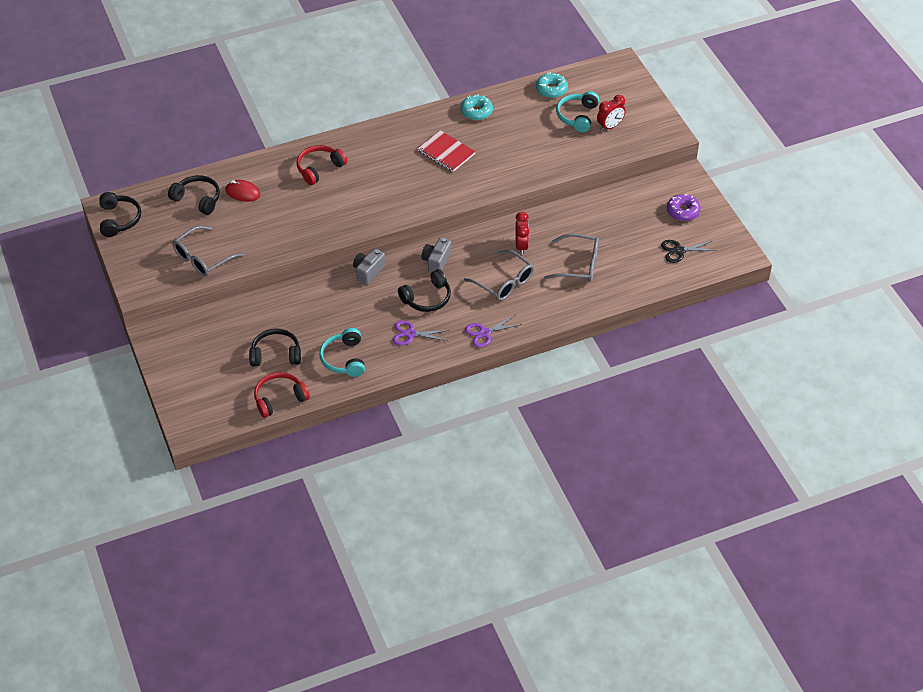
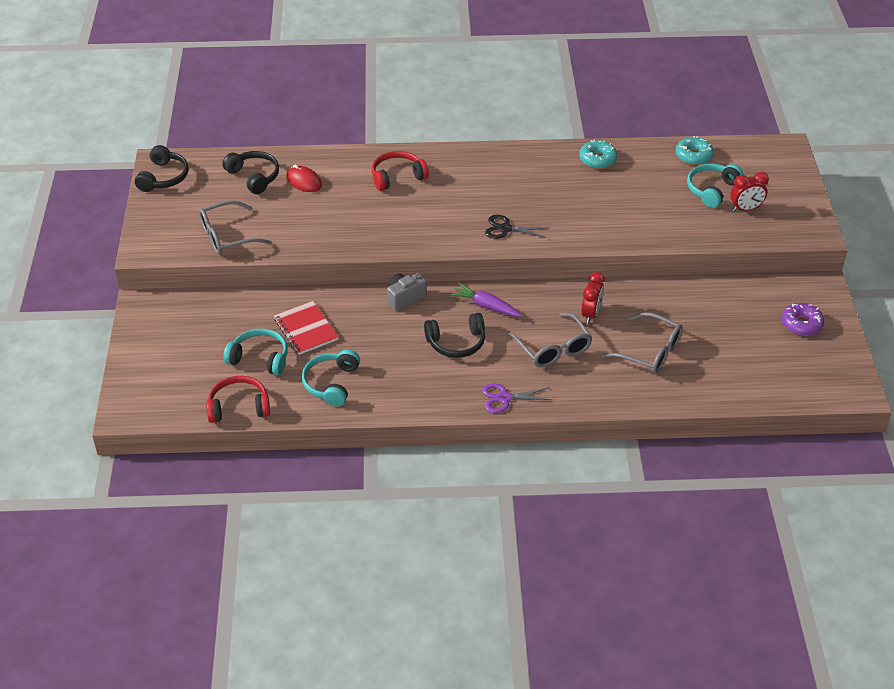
camera: 20 degrees right, 5 degrees down
black headphones [249,329,301,366] -> turquoise headphones [223,328,288,375]
purple scissors [393,320,450,345] -> none
red notebook [418,130,476,172] -> red notebook moved to [274,301,338,355]
grey camera [422,238,451,272] -> purple carrot [450,283,522,317]
black scissors [661,240,717,263] -> black scissors moved to [485,215,548,239]

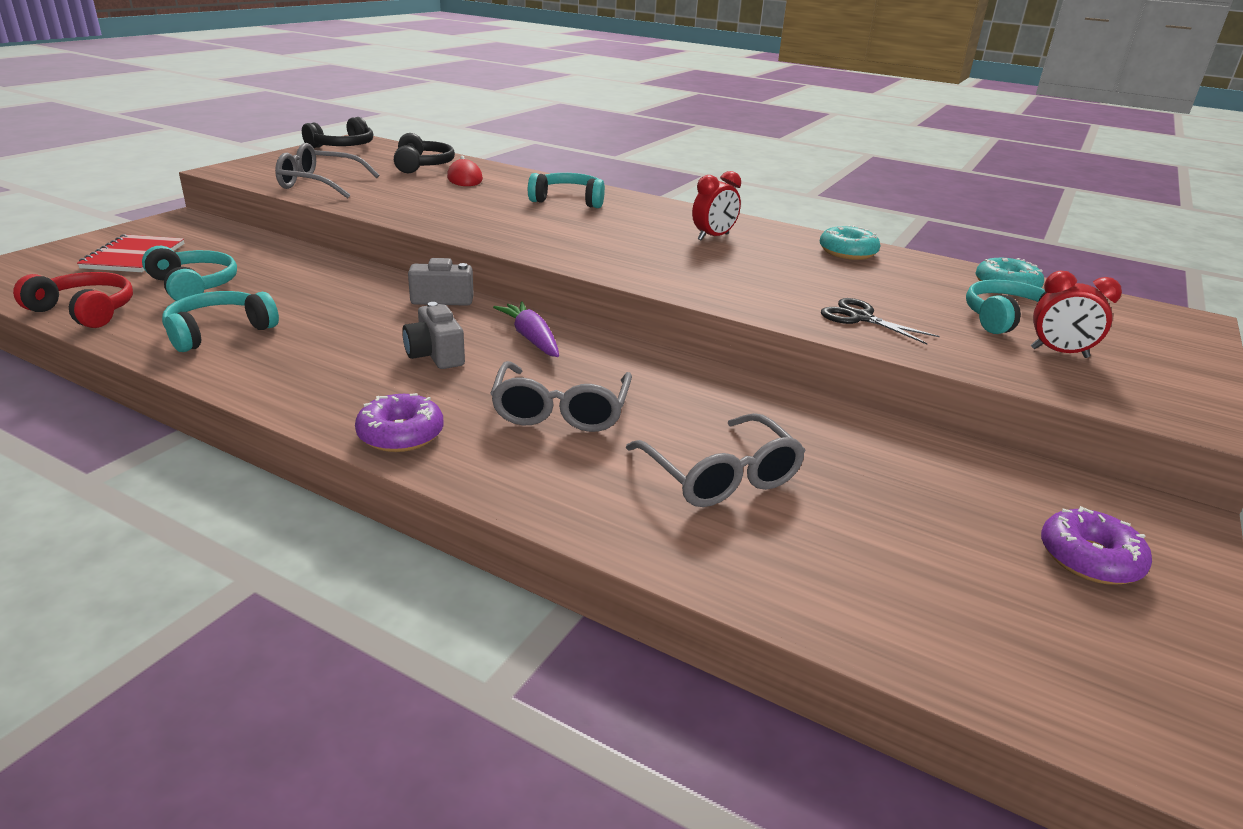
camera: 30 degrees right, 15 degrees down
red notebook [274,301,338,355] -> red notebook moved to [77,234,184,272]
red headphones [372,151,429,191] -> turquoise headphones [528,173,605,208]
black headphones [424,313,485,358] -> grey camera [402,302,465,369]
purple scissors [482,383,553,413] -> purple donut [355,393,444,452]
black scissors [485,215,548,239] -> black scissors moved to [821,298,940,345]
red clock [581,272,605,324] -> red clock moved to [692,171,741,241]

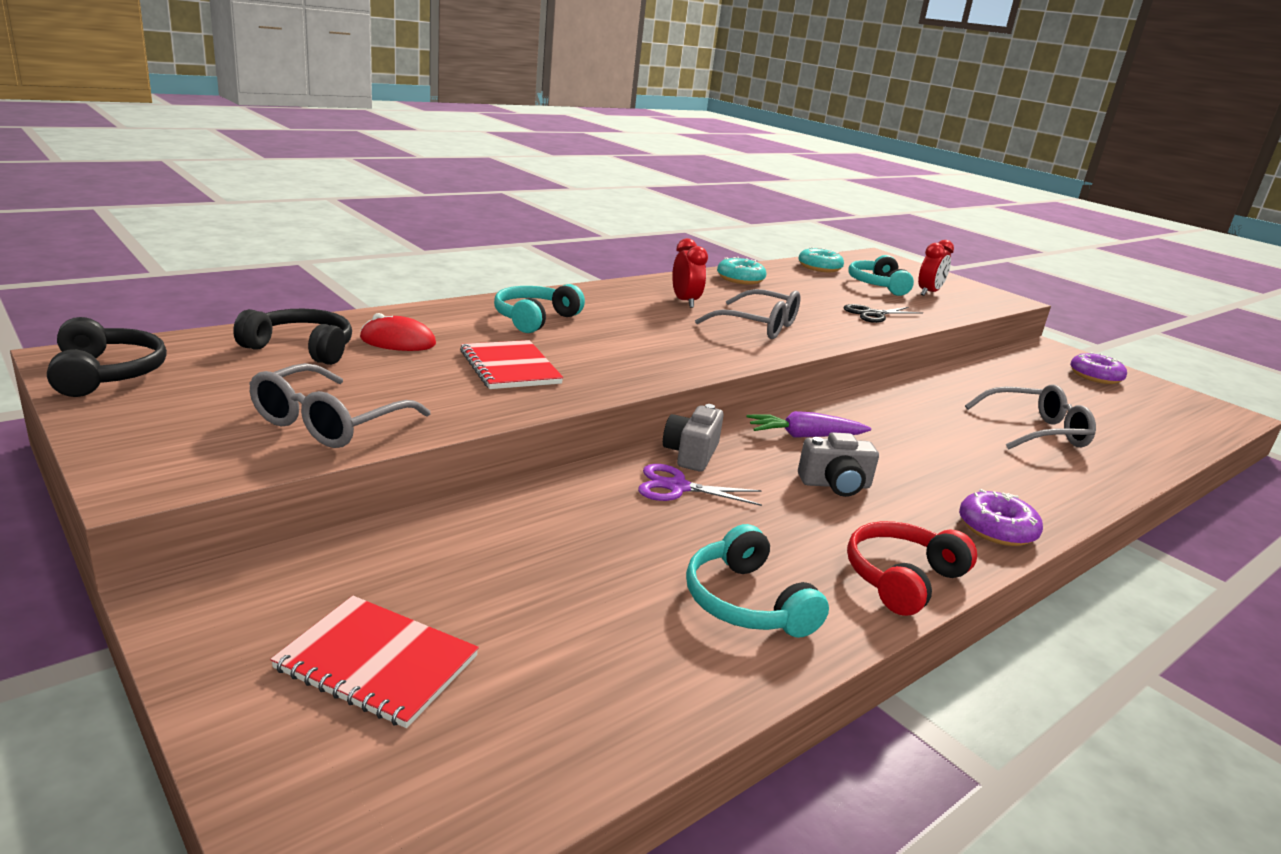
camera: 70 degrees left, 5 degrees down
red headphones [13,272,133,328] -> red headphones moved to [847,521,977,616]
turquoise headphones [142,246,237,301] -> none
grey glasses [490,361,632,432] -> grey glasses moved to [695,289,800,339]
none -> red notebook [460,340,563,389]
none -> purple scissors [638,464,762,506]

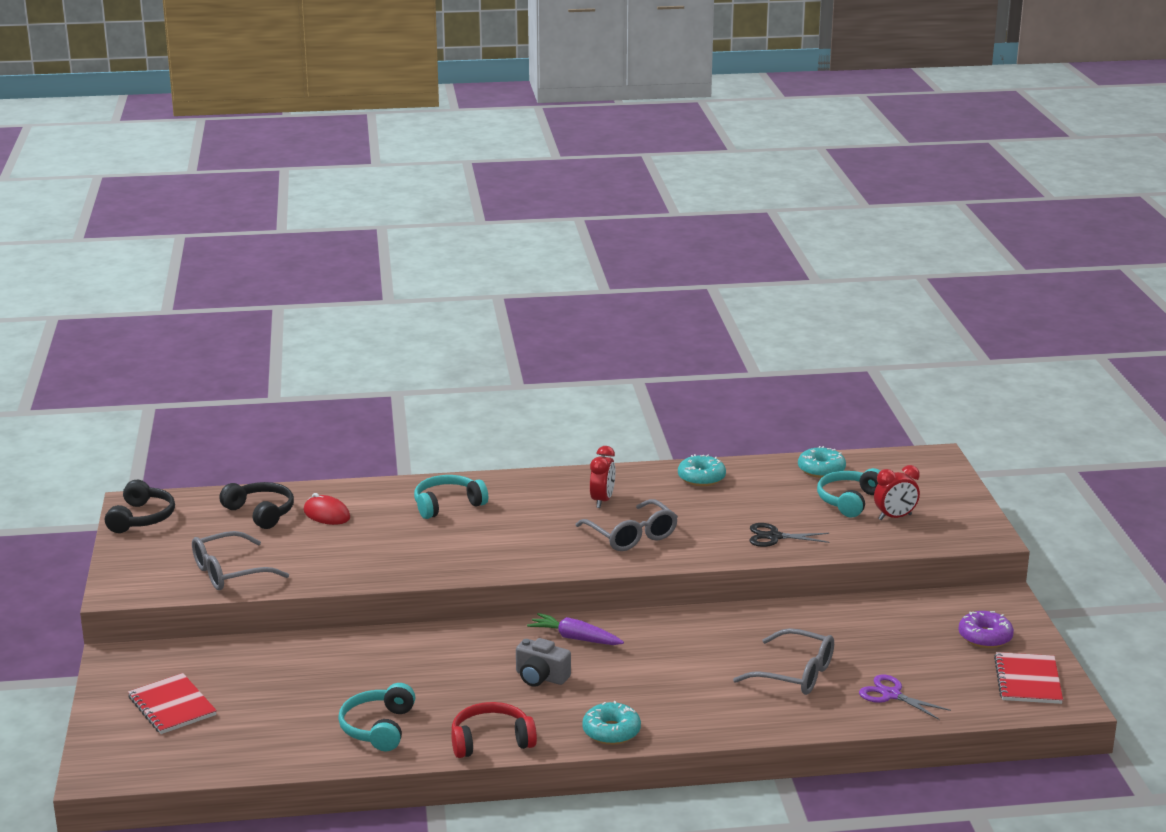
camera: 35 degrees right, 0 degrees up
red notebook [460,340,563,389] -> red notebook moved to [994,652,1063,704]
purple scissors [638,464,762,506] -> purple scissors moved to [859,675,951,720]
grey camera [663,404,724,472] -> none
purple donut [959,489,1043,546] -> turquoise donut [582,701,641,745]

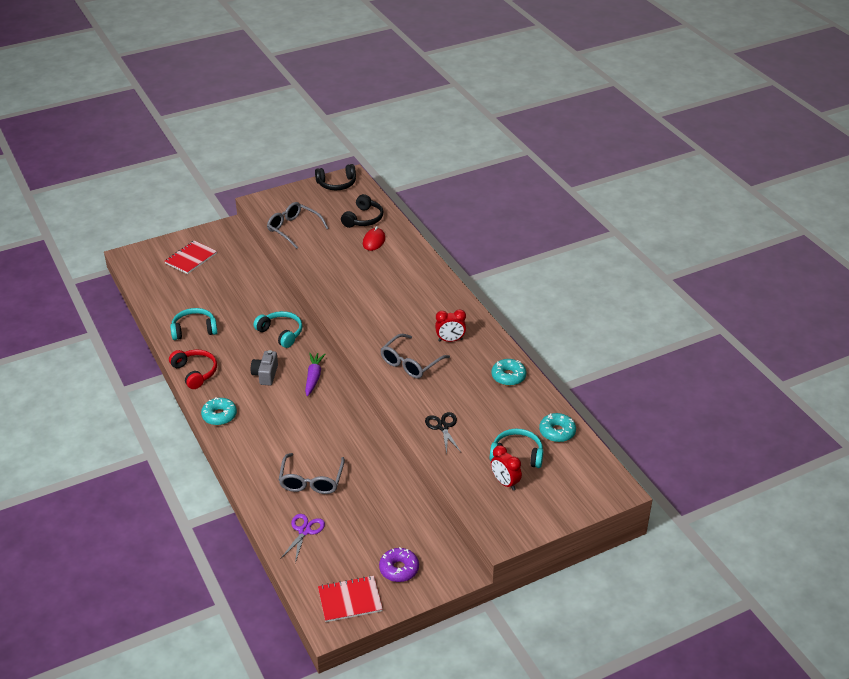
camera: 70 degrees right, 15 degrees up
turquoise headphones [414,475,488,519] -> turquoise headphones moved to [253,311,302,348]

